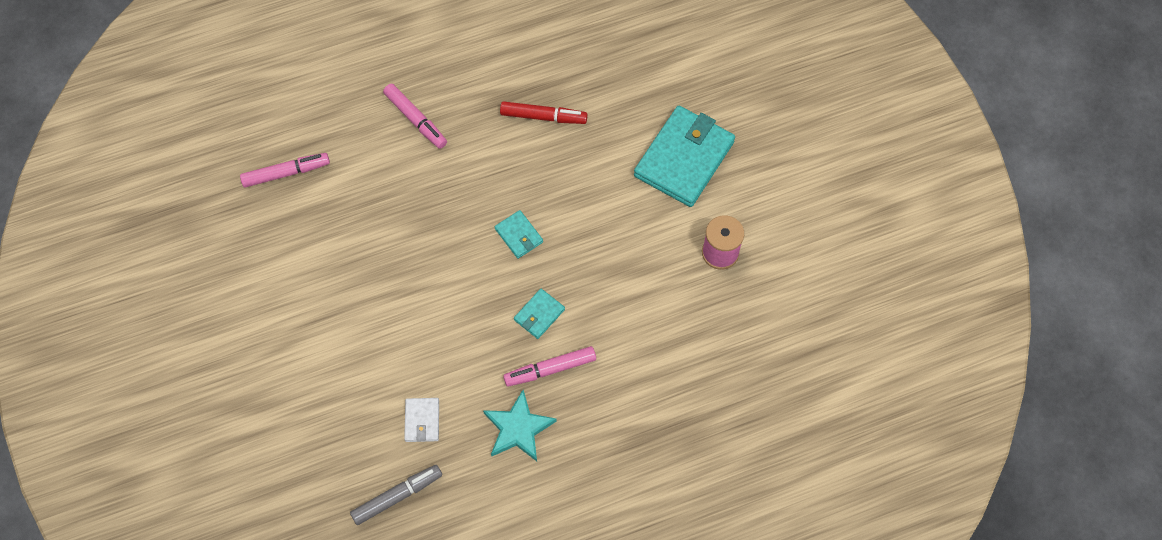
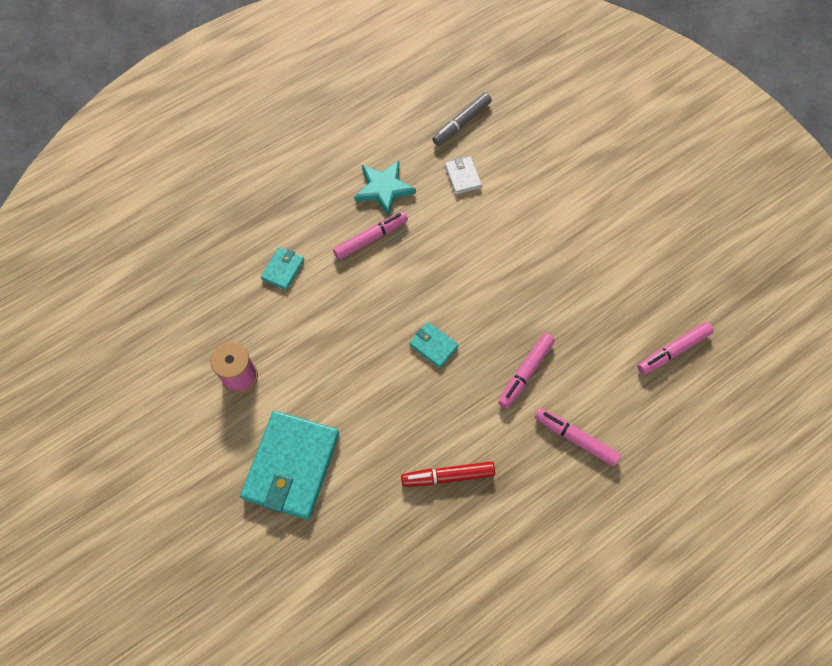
camera: 165 degrees right, 0 degrees up
turquoise wallet [514,289,565,339] -> turquoise wallet moved to [261,247,304,290]
none -> pink marker [498,333,555,408]

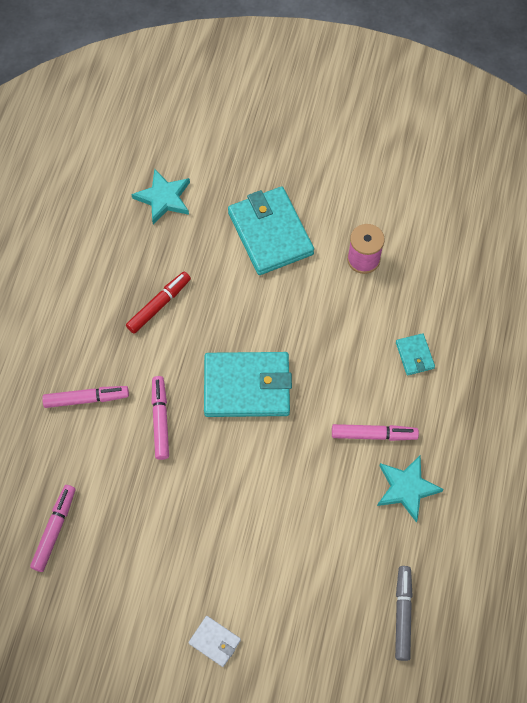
camera: 140 degrees right, 0 degrees up
pink marker [333,211,408,260] -> pink marker turned 105 degrees counterclockwise [332,424,419,441]
turquoise wallet [409,322,458,368] -> turquoise wallet [204,352,292,417], size x2.19
white wallet [445,157,482,195] -> white wallet moved to [188,616,241,667]
none -> turquoise star [131,169,190,225]

